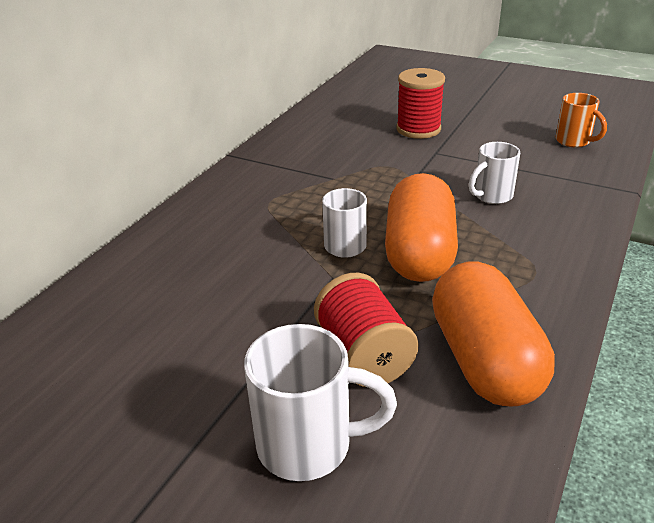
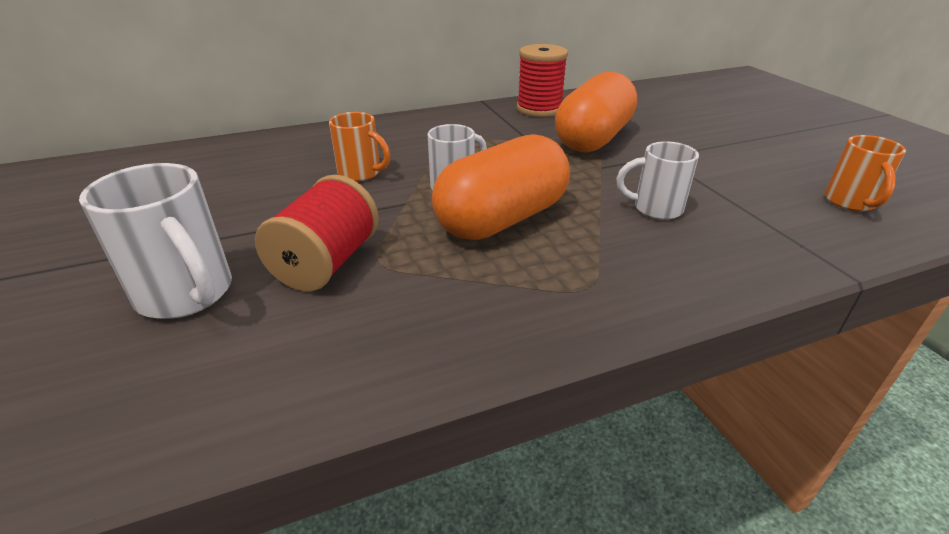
camera: 40 degrees right, 0 degrees up
red spool [396,68,445,139] -> red spool moved to [517,44,568,117]
orange capsule [432,261,555,406] -> orange capsule moved to [555,72,637,152]
none -> orange mug [329,112,390,181]

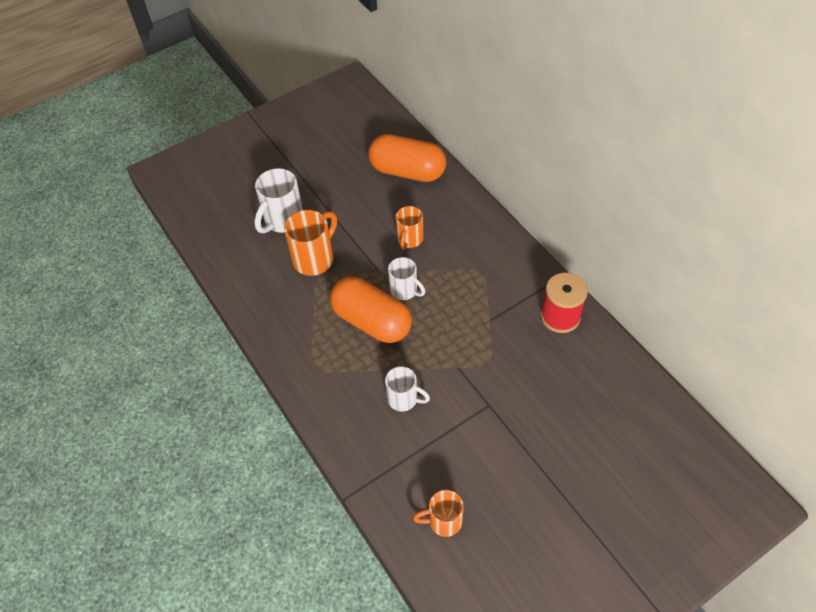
camera: 80 degrees right, 20 degrees up
red spool [255,175,379,292] -> orange mug [284,210,337,276]
orange capsule [555,72,637,152] -> orange capsule moved to [368,134,446,182]
white mug [616,141,699,220] -> white mug turned 120 degrees clockwise [385,366,430,411]

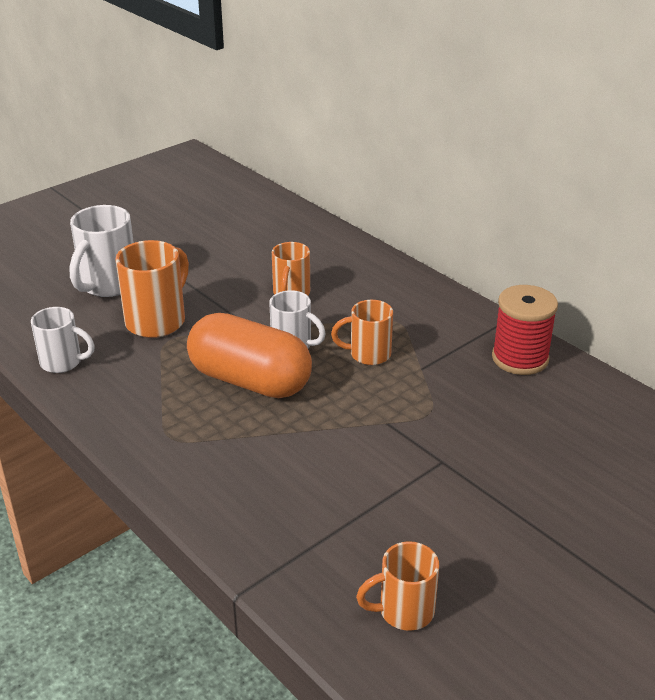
camera: 10 degrees left, 20 degrees down
orange capsule [368,134,446,182] -> none
white mug [385,366,430,411] -> white mug moved to [31,307,95,373]
none -> orange mug [331,300,393,365]

